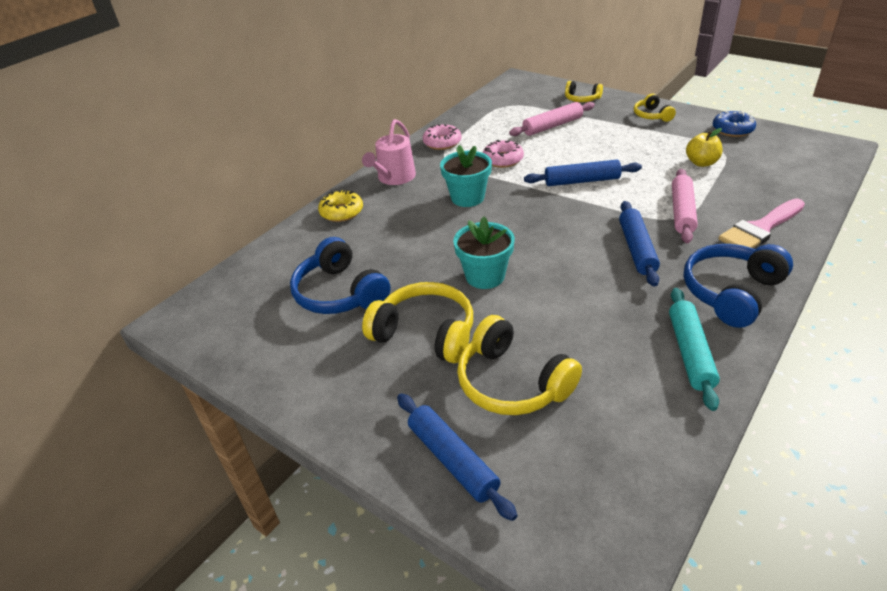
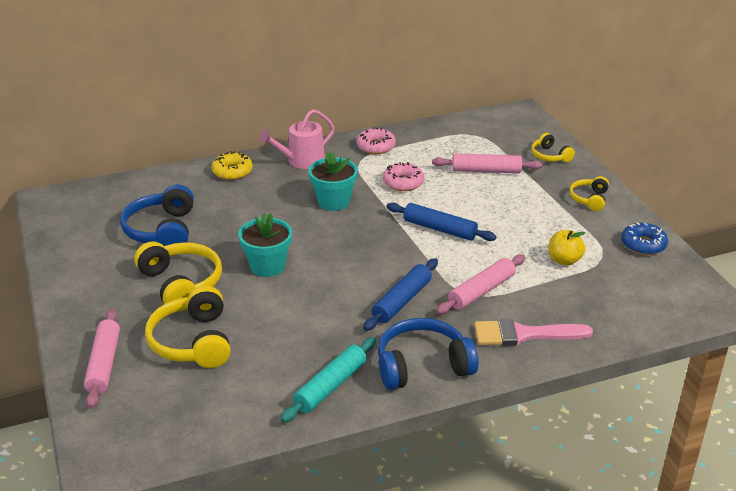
camera: 30 degrees right, 5 degrees down
blue rolling pin [397,393,517,521] -> pink rolling pin [84,309,120,408]

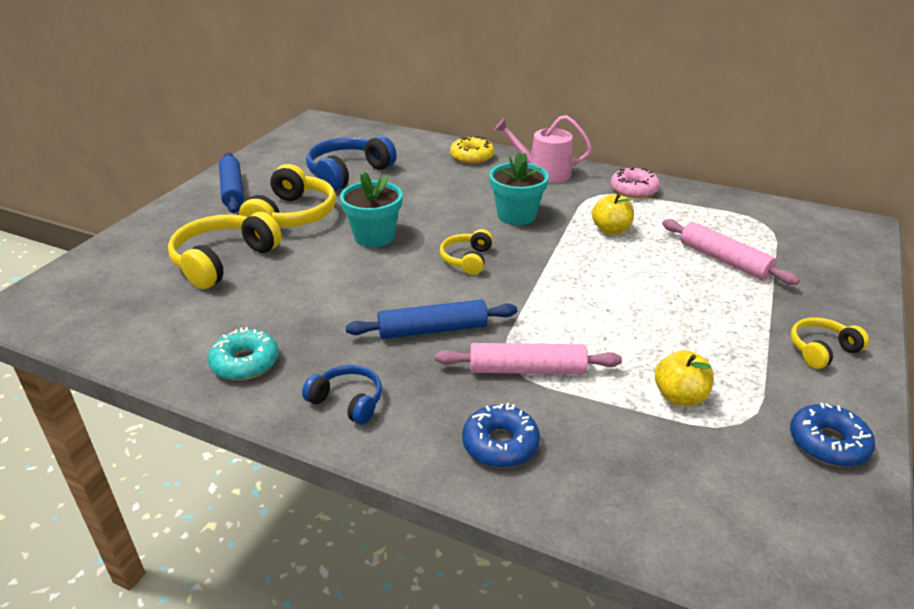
camera: 45 degrees right, 0 degrees up
pink rolling pin [84,309,120,408] -> none
turquoise rolling pin [281,337,376,422] -> turquoise donut [208,327,279,381]
blue headphones [378,318,478,390] -> blue headphones [302,365,382,425], size x0.56
pink donut [383,162,424,191] -> yellow apple [592,194,634,235]
blue rolling pin [386,203,497,241] -> blue rolling pin moved to [219,153,244,213]
pink brush [474,319,593,346] -> blue donut [462,403,540,468]
yellow headphones [531,133,575,162] -> yellow headphones moved to [440,229,493,275]

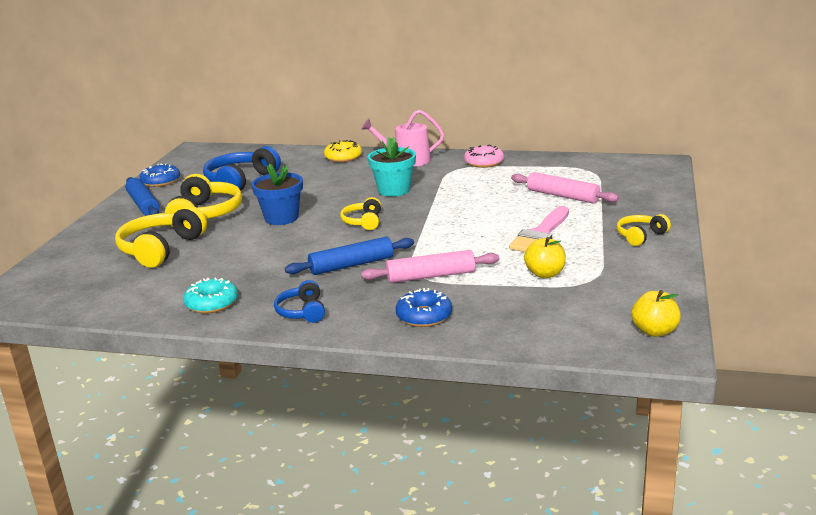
camera: 10 degrees left, 10 degrees down
blue headphones [302,365,382,425] -> blue headphones turned 120 degrees counterclockwise [274,280,325,323]
turquoise flower pot [340,172,402,247] -> blue flower pot [251,164,303,225]
yellow apple [592,194,634,235] -> yellow apple moved to [632,290,681,337]
blue donut [790,403,875,467] -> blue donut moved to [139,163,180,187]
none -> pink brush [509,206,569,252]

